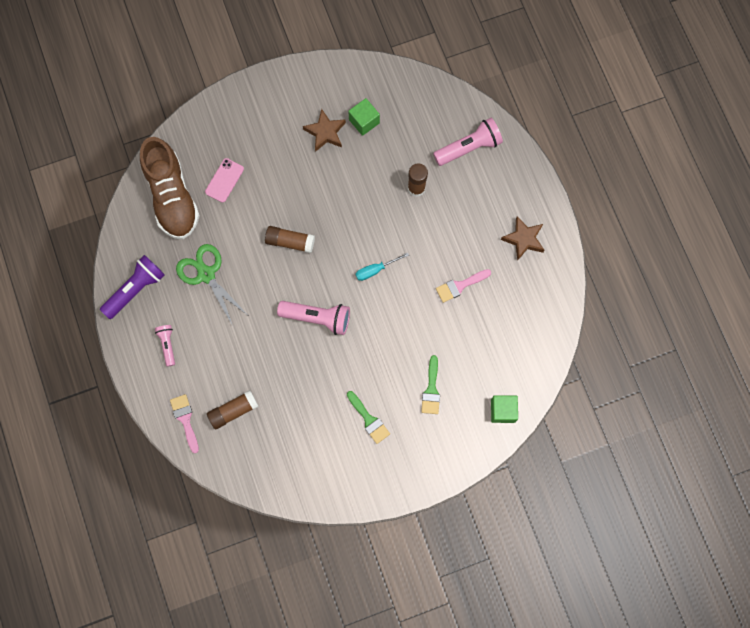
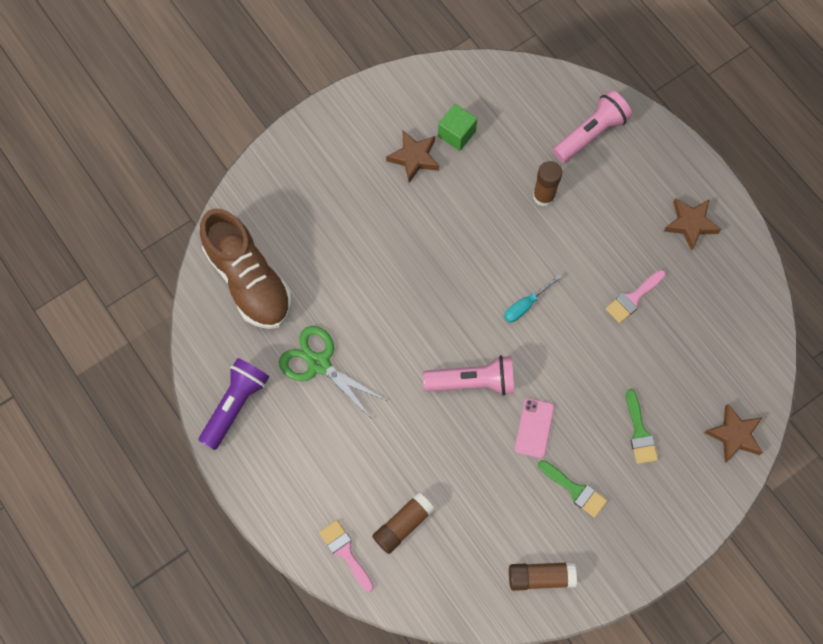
camera: 15 degrees left, 5 degrees down
pink flashlight [155,325,175,367] -> none
pink phone [205,158,244,203] -> pink phone moved to [515,398,554,458]
brown glue stick [265,226,315,253] -> brown glue stick moved to [509,562,577,591]
green cube [491,396,518,423] -> brown star [704,404,763,463]

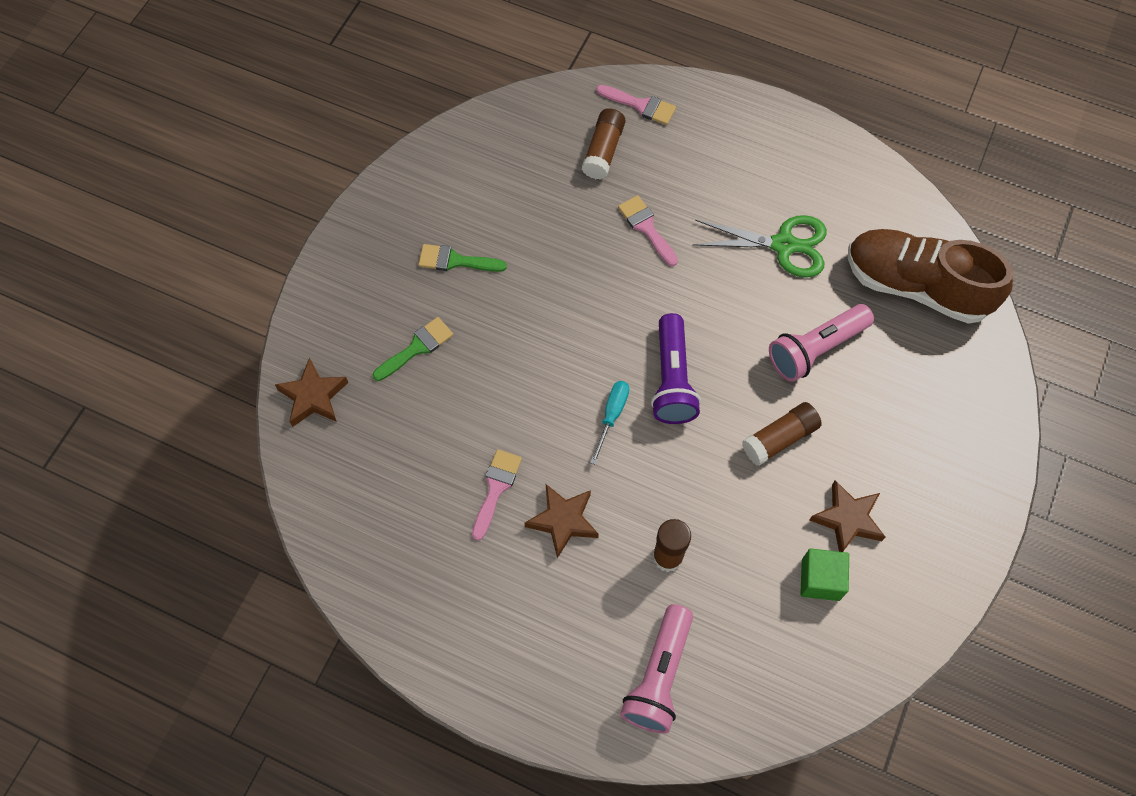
camera: 150 degrees right, 5 degrees down
purple flashlight [198,358,269,450] -> purple flashlight moved to [651,313,701,424]
pink flashlight [423,355,514,395] -> pink flashlight moved to [769,304,874,382]
brown glue stick [509,562,577,591] -> brown glue stick moved to [742,402,822,466]
pink phone [515,398,554,458] -> none
green brush [626,389,658,464] -> green brush turned 90 degrees clockwise [373,317,453,381]
brown star [663,198,721,251] -> brown star moved to [524,484,599,558]
none -> pink brush [618,195,678,266]

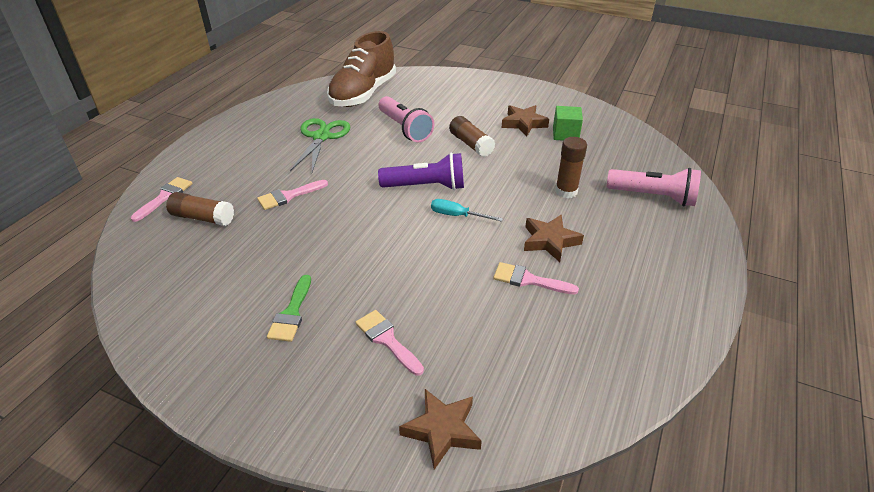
camera: 90 degrees left, 25 degrees down
green brush [373,317,453,381] -> pink brush [355,310,424,376]

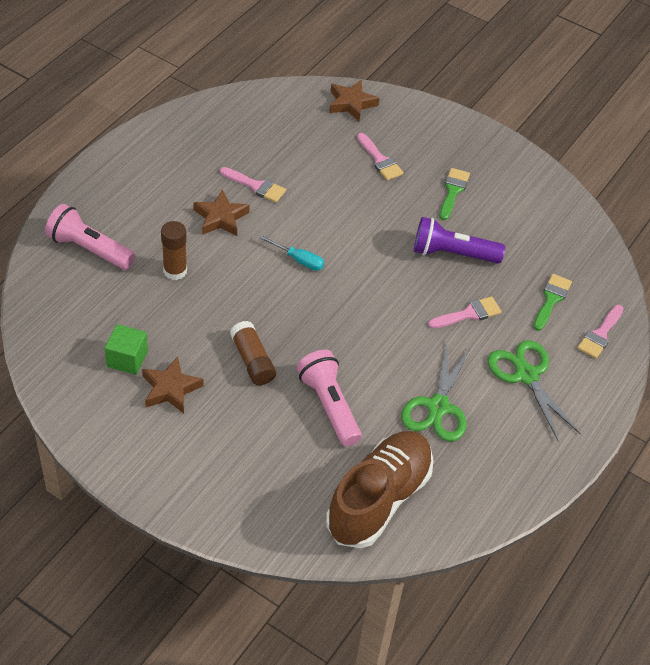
camera: 175 degrees left, 10 degrees up
brown glue stick [166,192,234,226] -> green brush [533,274,572,331]
purple flashlight [378,153,464,190] -> purple flashlight moved to [414,217,505,264]
none -> green scissors [487,340,581,442]

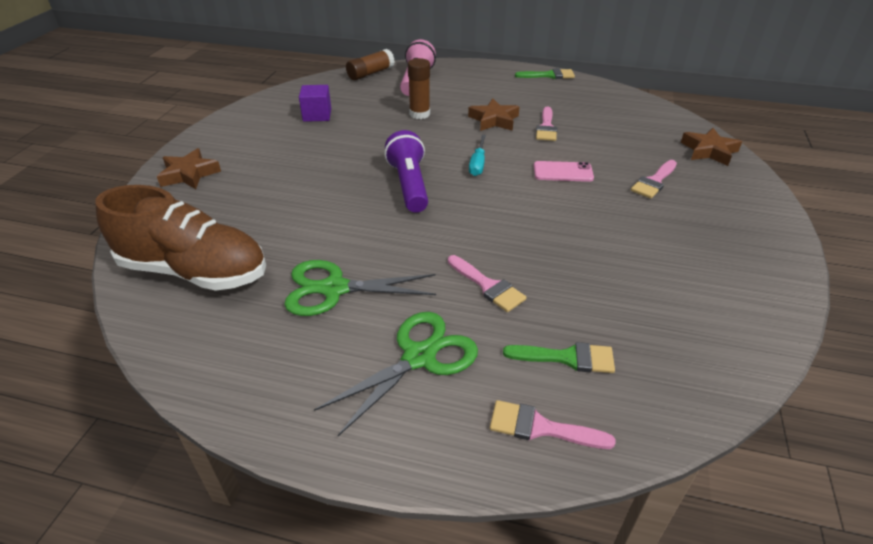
camera: 75 degrees right, 10 degrees down
green cube [105,324,148,375] -> purple cube [299,85,331,122]
brown star [142,356,204,413] -> brown star moved to [157,148,221,189]
brown glue stick [230,321,276,385] -> brown glue stick moved to [346,49,395,80]
pink flashlight [296,350,362,446] -> none
purple flashlight [414,217,505,264] -> purple flashlight moved to [384,130,428,213]
green brush [440,168,470,220] -> green brush moved to [515,68,575,79]
none -> pink phone [534,161,594,182]

